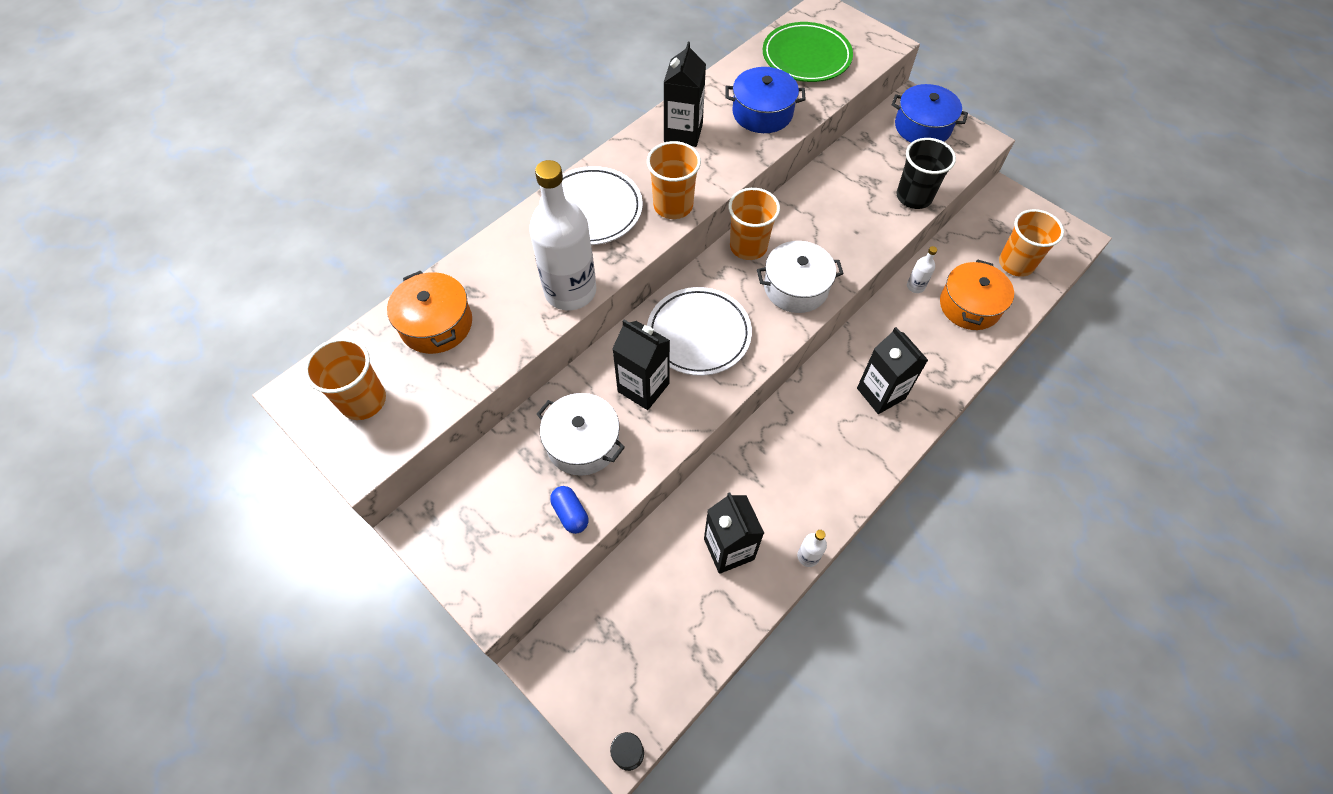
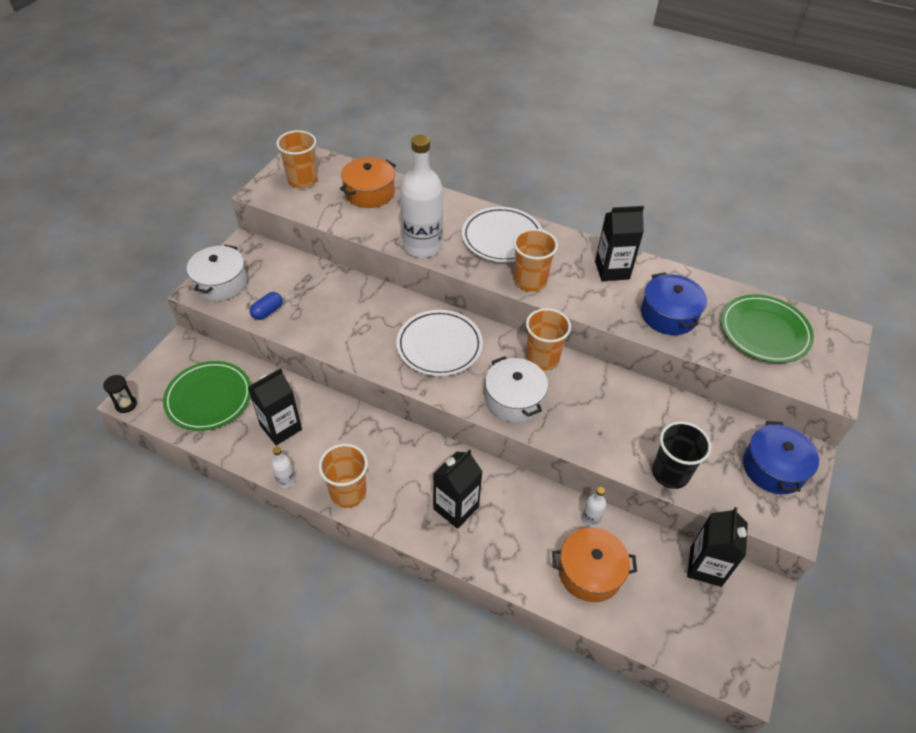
camera: 70 degrees right, 10 degrees down
white pot [537,393,625,476] -> white pot moved to [187,245,247,301]
black carton [612,320,670,410] -> black carton moved to [687,507,748,587]
orange cup [999,209,1064,277] -> orange cup moved to [319,444,368,508]
none -> green plate [163,361,251,431]

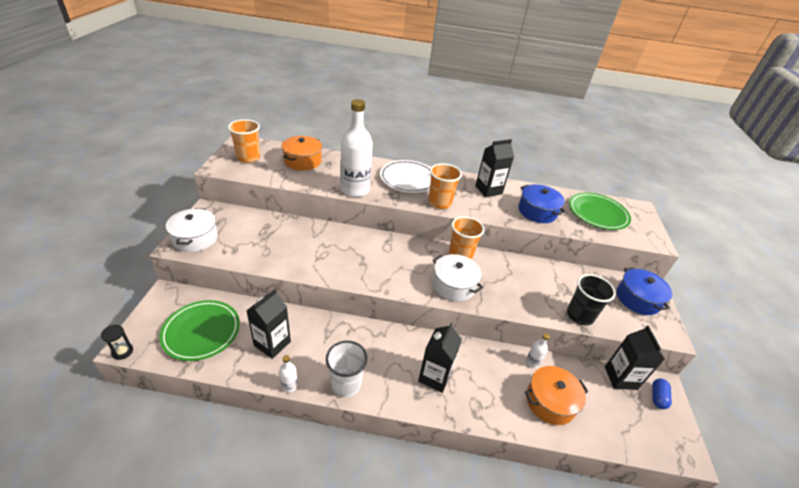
camera: 20 degrees left, 10 degrees down
blue capsule [250,292,283,320] -> blue capsule moved to [652,378,672,409]
orange cup [319,444,368,508] -> white cup [326,341,368,397]
white plate [396,310,483,376] -> none

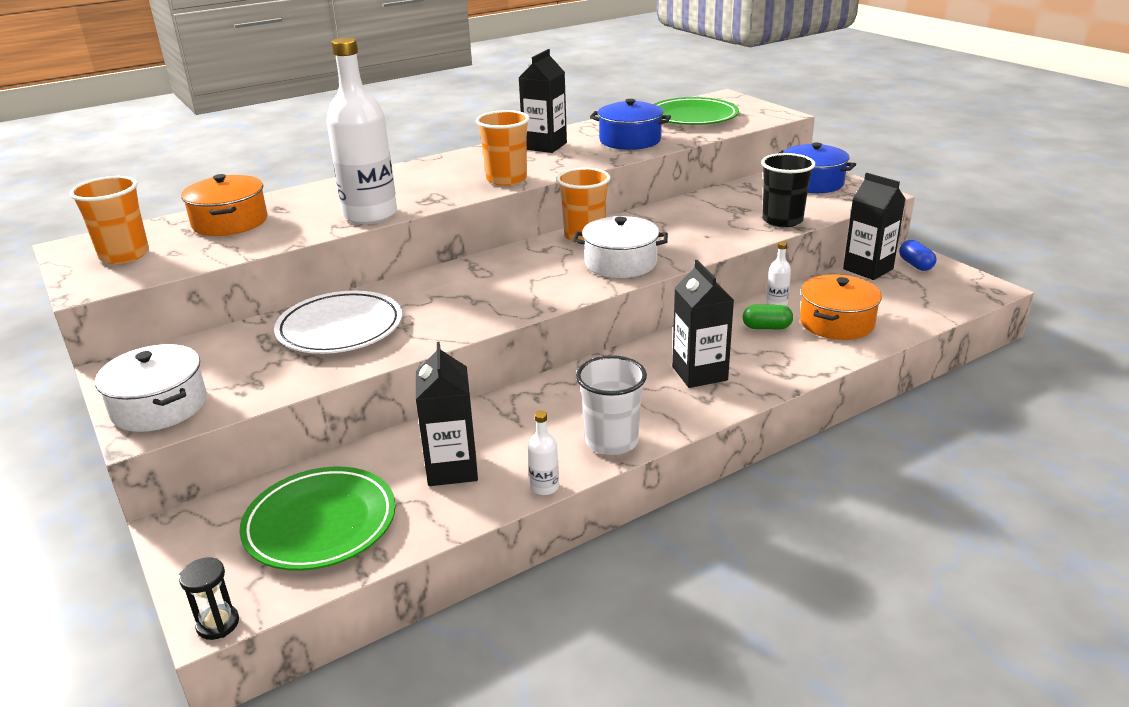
camera: 35 degrees left, 10 degrees down
white plate [380,160,431,193] -> white plate moved to [274,290,402,354]
none -> green capsule [743,305,793,329]

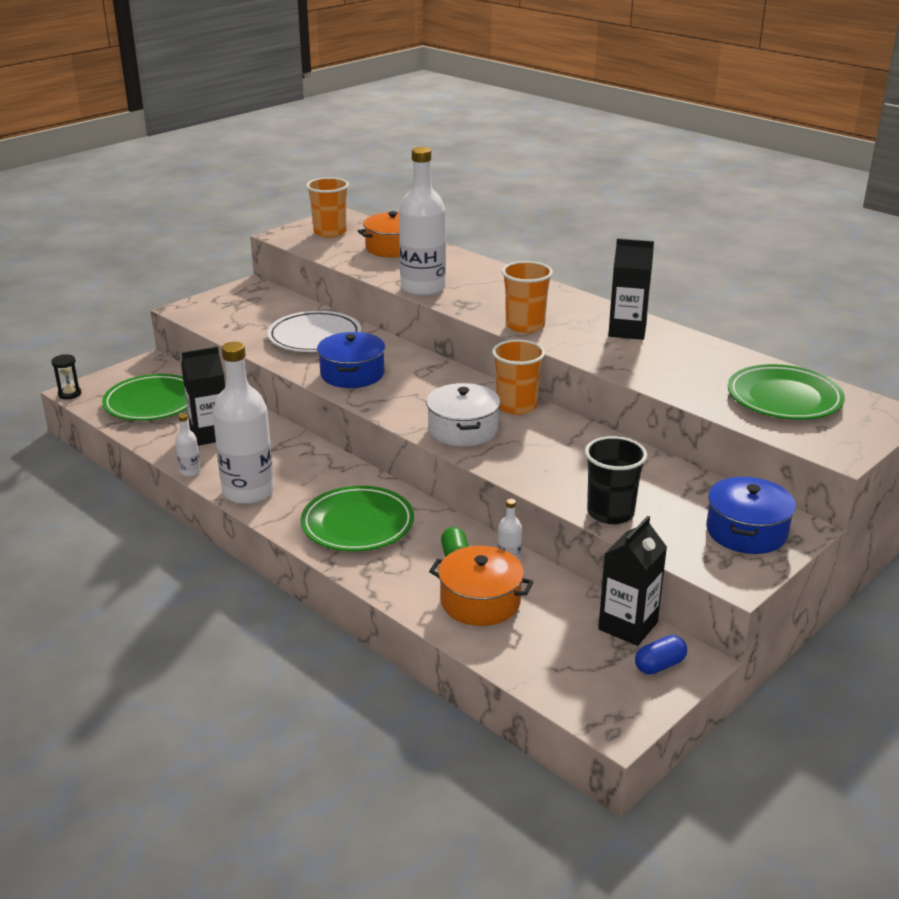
camera: 75 degrees right, 0 degrees up
white pot [95,344,207,432] -> none
white cup [576,355,647,455] -> white bottle [212,342,274,504]
blue pot [590,99,671,150] -> blue pot moved to [317,332,385,388]
black carton [672,260,734,388] -> green plate [301,486,414,551]

